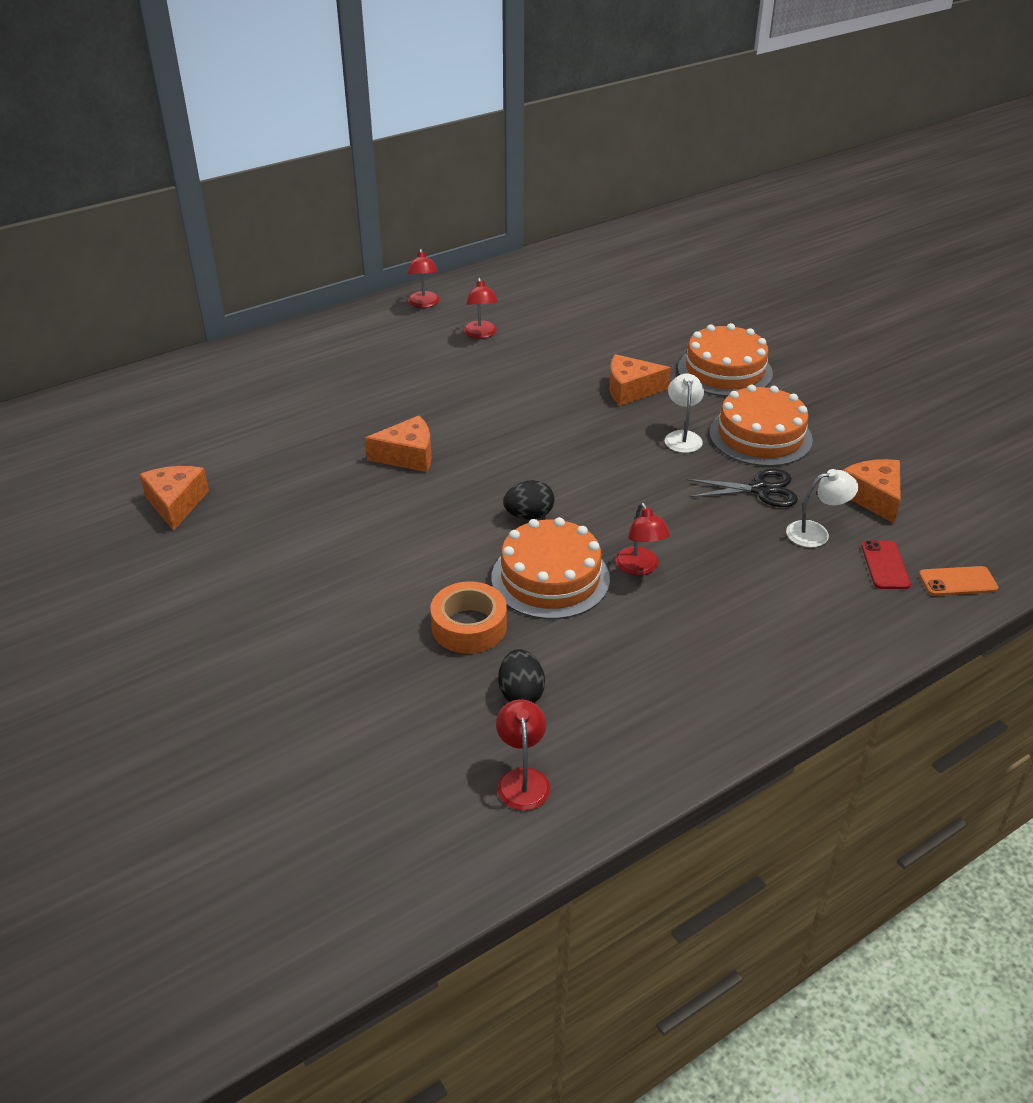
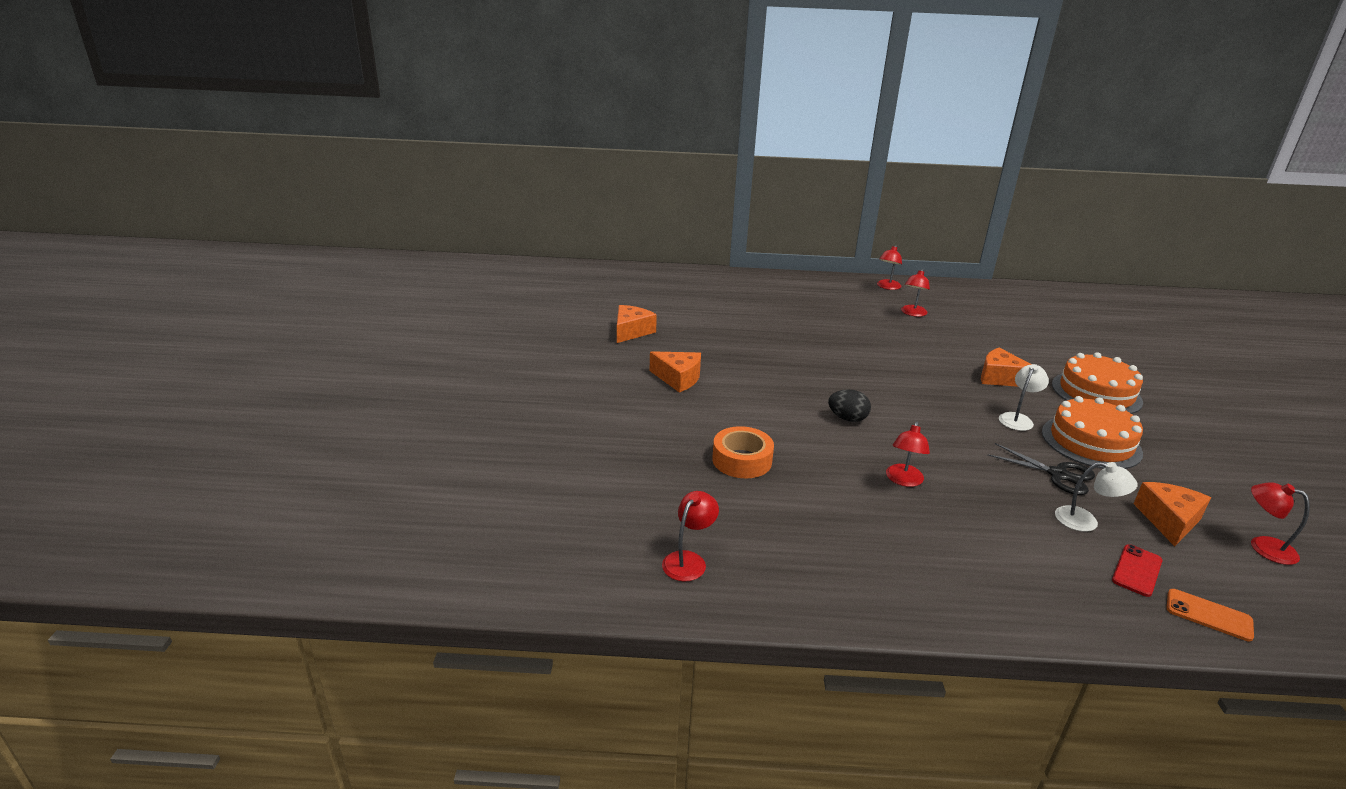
camera: 35 degrees right, 10 degrees down
orange cheese [365,416,431,472] -> orange cheese moved to [650,351,701,393]
orange cake [491,517,610,619] -> none
black egg [498,649,545,703] -> none
none -> red lamp [1251,482,1310,565]

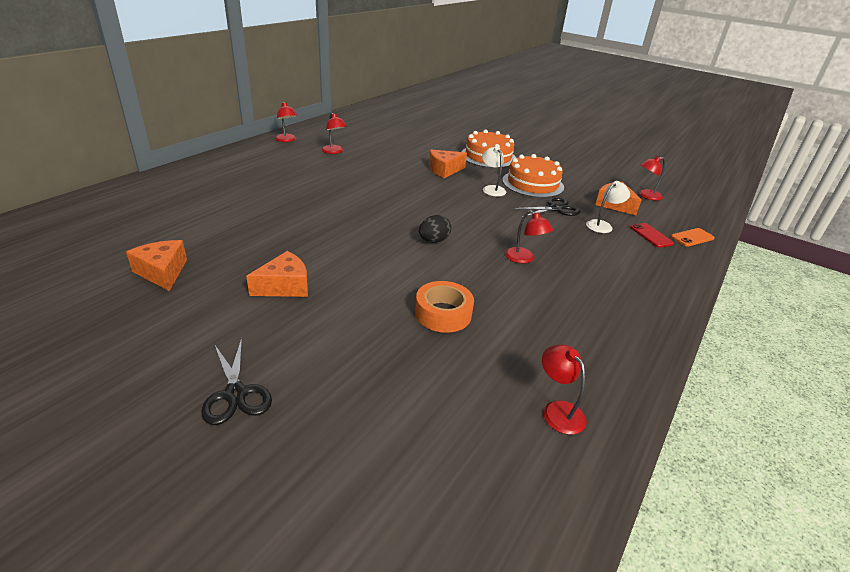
camera: 60 degrees left, 5 degrees up
none -> black scissors [201,338,272,425]

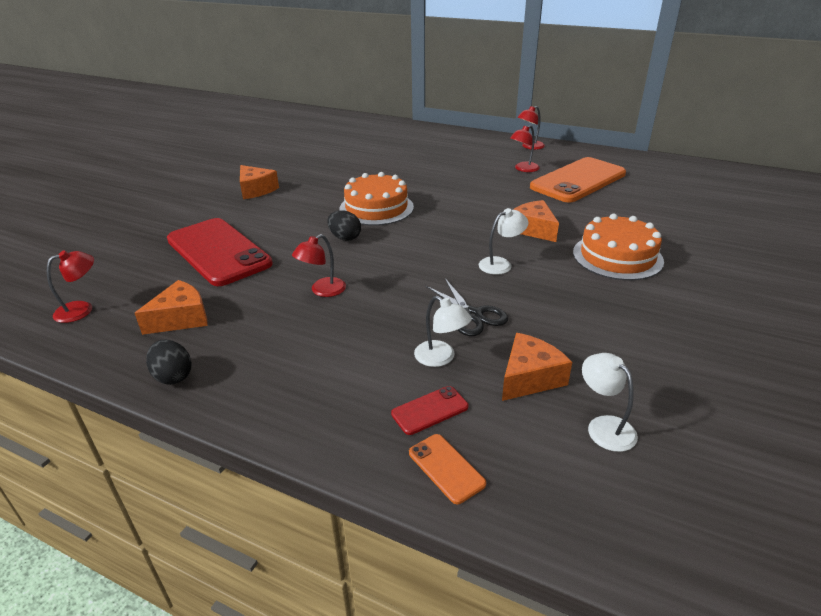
camera: 85 degrees right, 0 degrees up
orange cheese [126,240,187,291] -> orange cheese moved to [135,280,208,335]
black scissors [201,338,272,425] -> none
orange tape [415,281,474,333] -> red phone [167,218,273,286]
orange cake [502,154,564,198] -> orange cake moved to [339,172,414,226]
red lamp [639,156,665,201] -> white lamp [582,353,638,452]
none -> black egg [146,340,192,385]
none -> orange phone [530,157,626,203]

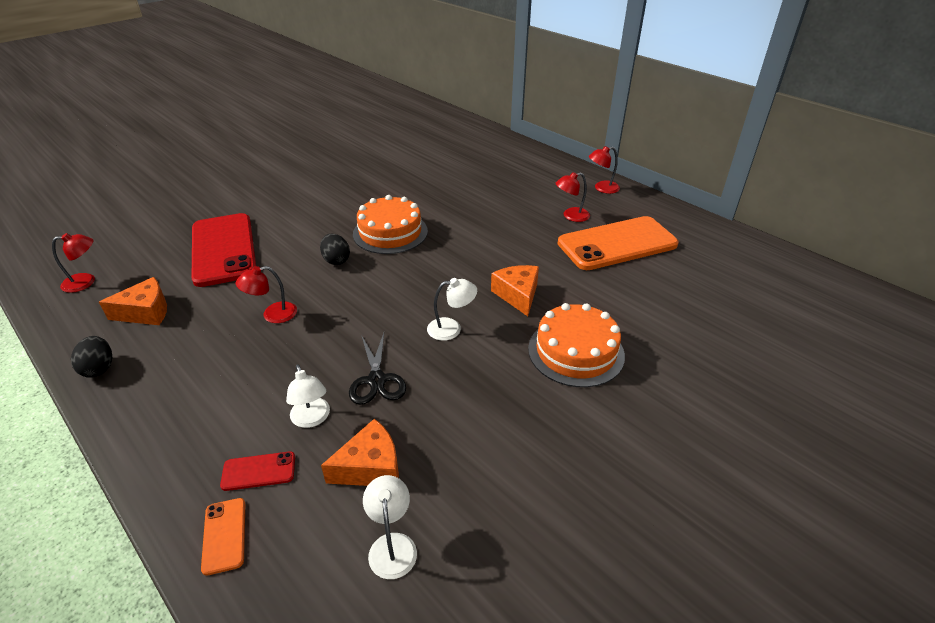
camera: 20 degrees right, 5 degrees up
orange cheese [240,165,279,199] -> none

